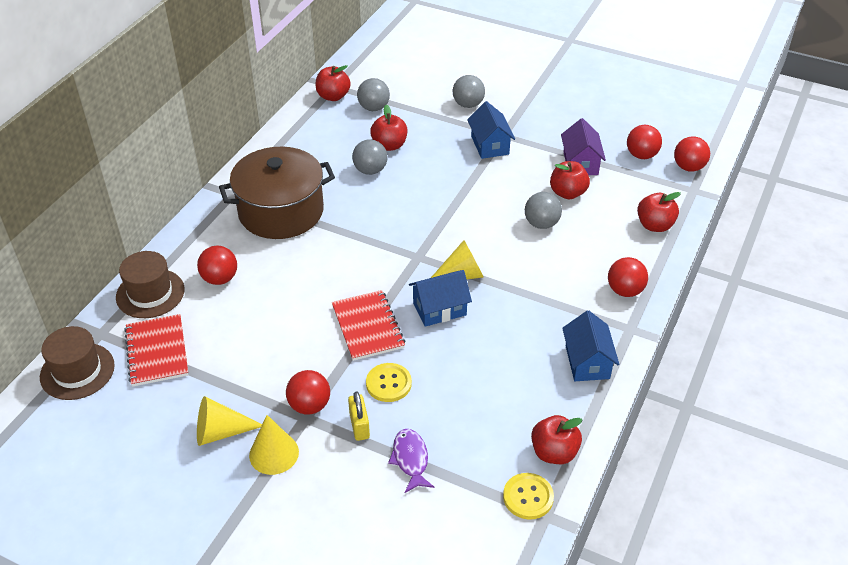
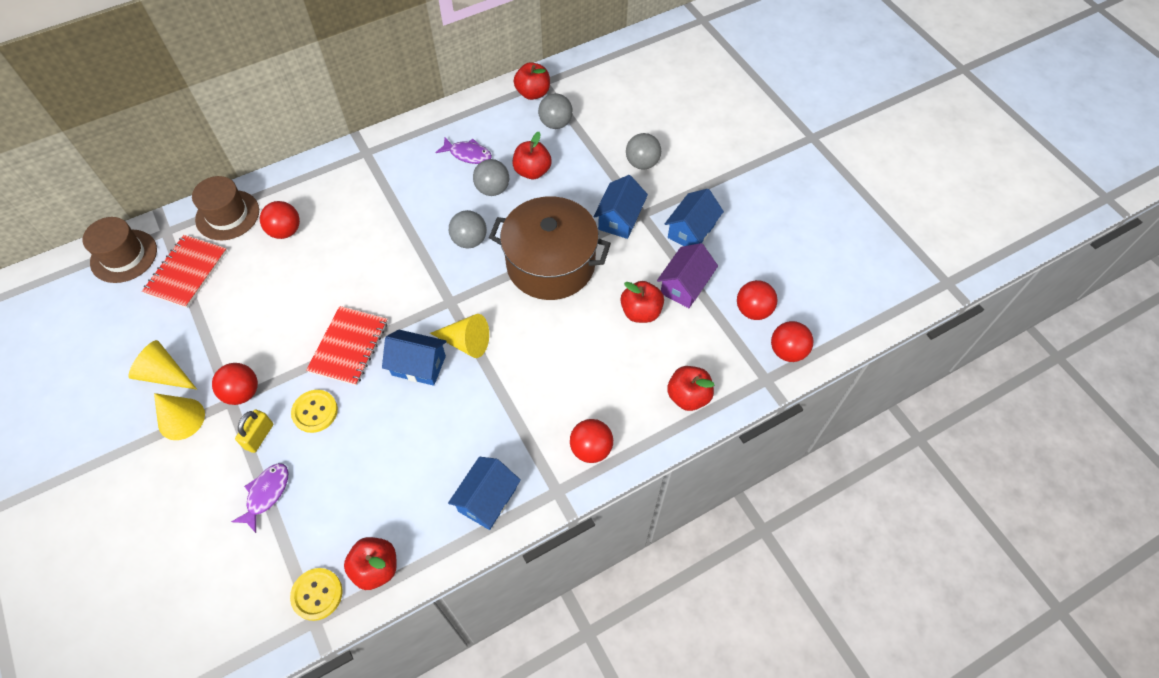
camera: 35 degrees right, 15 degrees up
brown pot [219,147,335,239] -> brown pot moved to [489,196,611,300]
grey ball [525,192,562,229] -> grey ball moved to [449,210,487,249]
none -> purple fish [435,137,492,164]
none -> blue house [665,189,724,246]

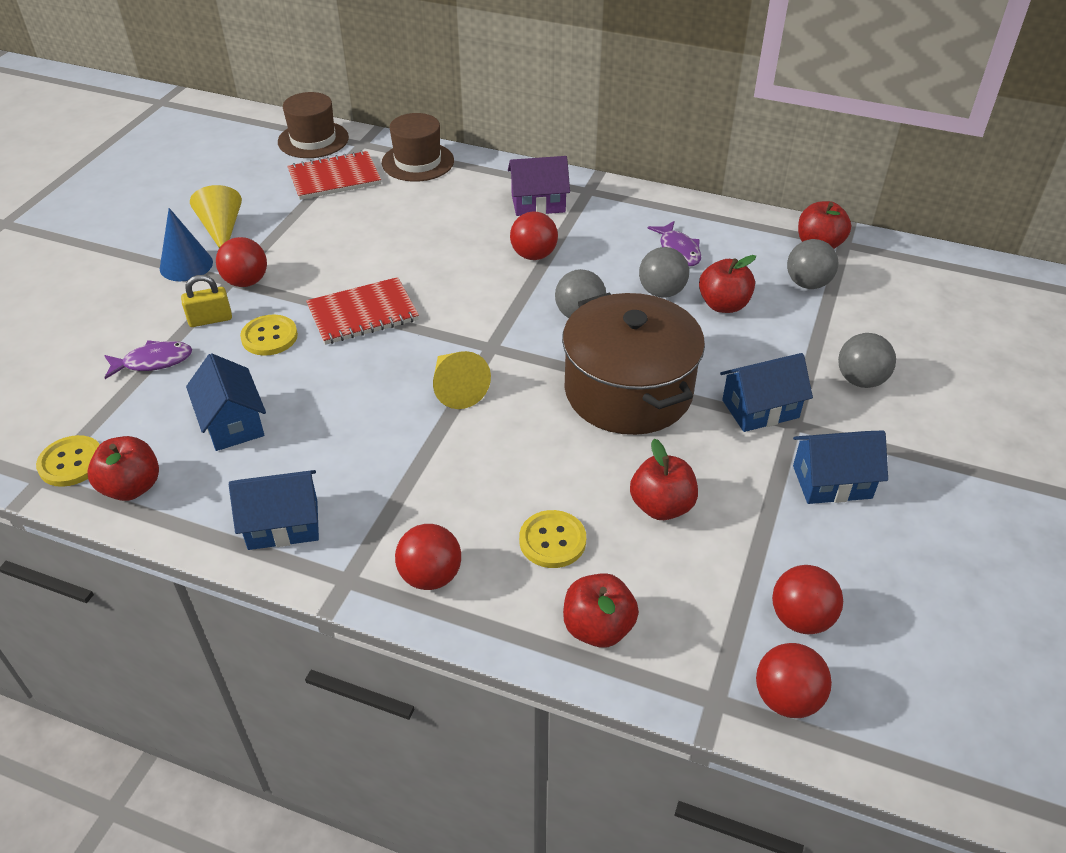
camera: 50 degrees right, 15 degrees down
yellow cone [154,393,205,440] -> blue cone [160,208,213,281]
red ball [260,201,300,239] -> red ball moved to [510,212,558,260]
blue house [382,329,447,386] -> blue house moved to [186,353,266,451]
purple house [657,243,718,308] -> purple house moved to [508,156,570,216]
none -> yellow button [519,510,586,568]

